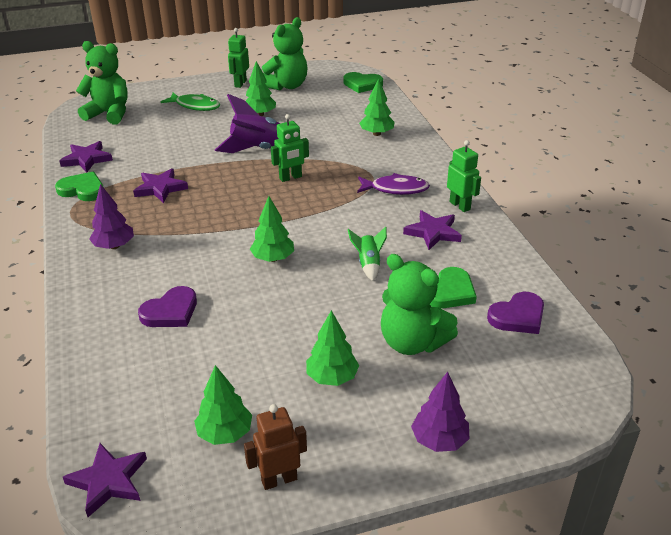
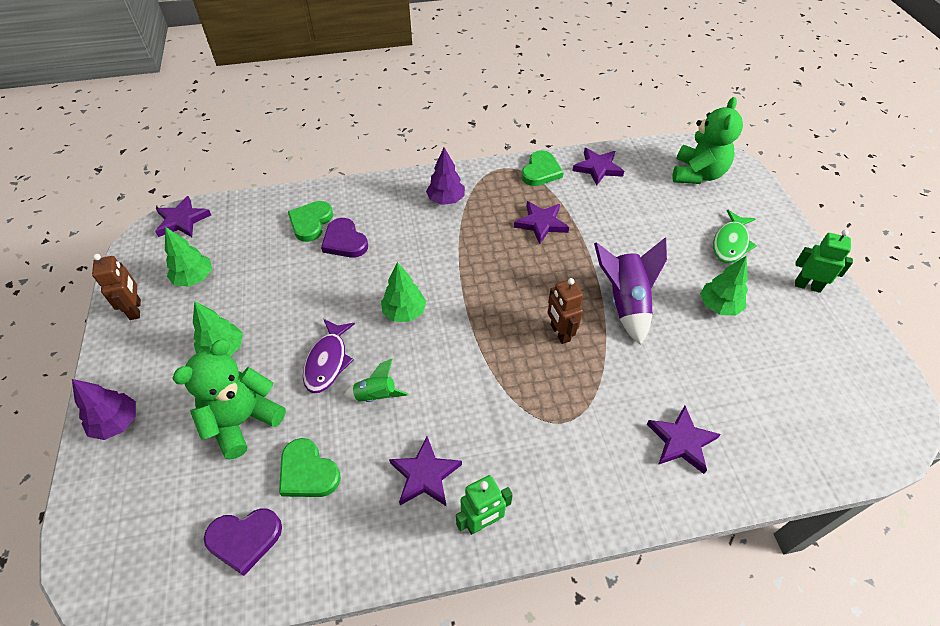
camera: 95 degrees right, 15 degrees up
green teddy bear [262,17,308,91] -> none
green robot [271,114,309,182] -> brown robot [548,278,583,344]
green heart [343,72,383,93] -> green heart moved to [288,201,333,242]
purple fish [357,173,430,195] -> purple fish moved to [303,319,355,393]
green tree [359,78,395,136] -> purple star [647,406,721,474]
purple heart [487,292,544,334] -> purple heart turned 75 degrees counterclockwise [204,508,282,576]

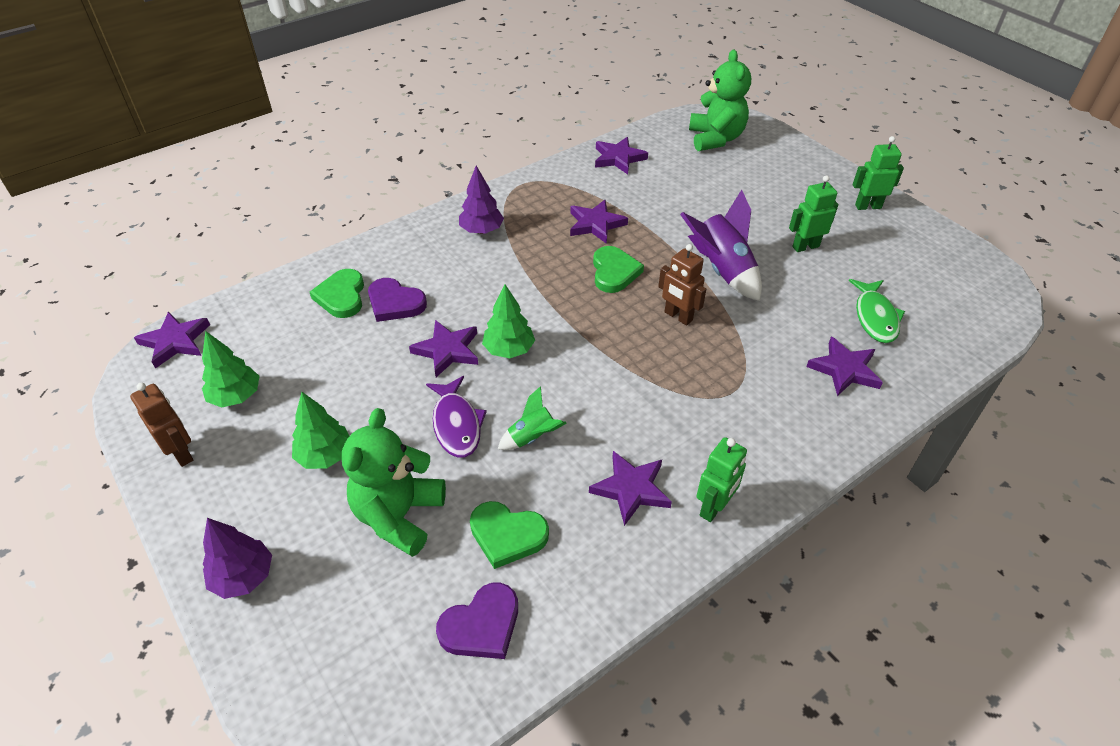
camera: 25 degrees left, 5 degrees down
green heart [521,150,563,186] -> green heart moved to [593,246,644,293]
green tree [700,256,748,316] -> green robot [789,175,838,252]
green fish [713,210,757,263] -> green fish moved to [849,279,905,343]
none -> purple star [409,320,478,377]

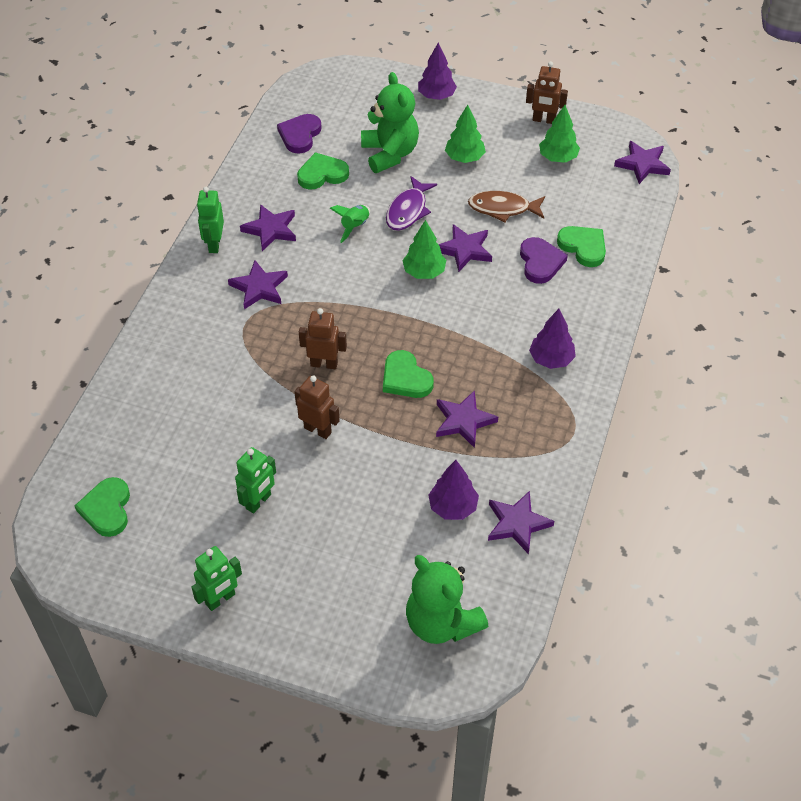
camera: 145 degrees right, 5 degrees up
purple heart [368,278,427,322] -> purple heart turned 90 degrees clockwise [520,237,568,284]
purple fish [426,376,487,458] -> purple fish turned 105 degrees counterclockwise [386,176,437,231]
purple rocket [680,190,762,301] -> brown robot [295,375,340,439]
purple star [806,336,883,396] -> purple star moved to [228,260,288,310]
green fish [849,279,905,343] -> none
none -> green heart [75,477,130,537]
none -> purple tree [429,460,479,520]
none -> brown fish [468,191,545,222]

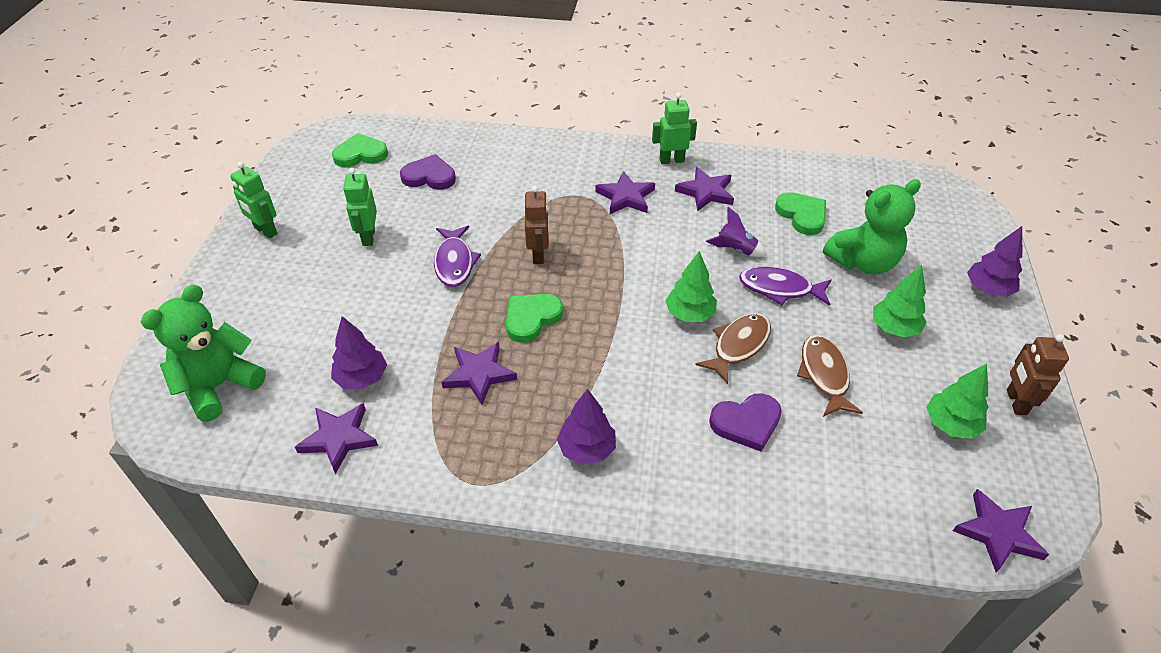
camera: 80 degrees right, 5 degrees down
green robot [235,447,276,514] -> green robot turned 60 degrees clockwise [343,168,377,246]
purple heart [277,114,322,154] -> purple heart moved to [400,154,456,190]
brown robot [295,375,340,439] -> purple fish [434,226,481,287]
green rocket [330,205,370,243] -> purple rocket [706,207,767,257]
purple star [439,224,492,272] -> brown fish [695,313,771,384]
green heart [557,226,606,267] -> none

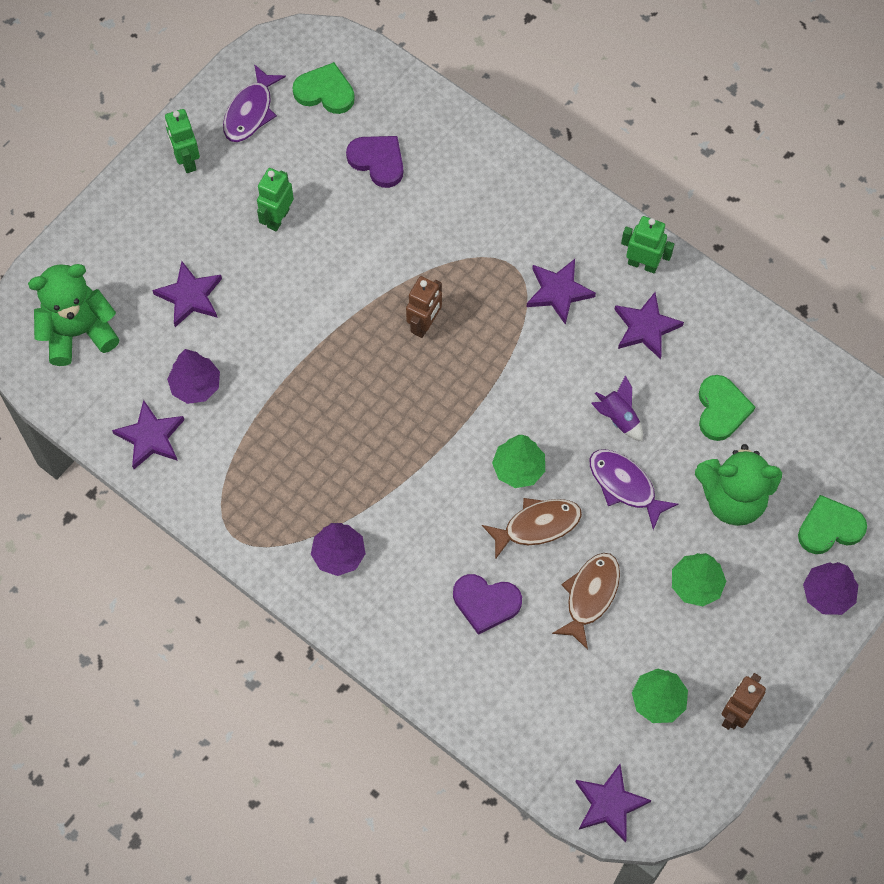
camera: 30 degrees right, 20 degrees up
purple fish [434,226,481,287] -> purple fish moved to [223,64,286,142]
purple star [442,342,517,405] -> purple star moved to [152,261,222,327]
green heart [506,294,563,343] -> green heart moved to [798,495,867,554]

